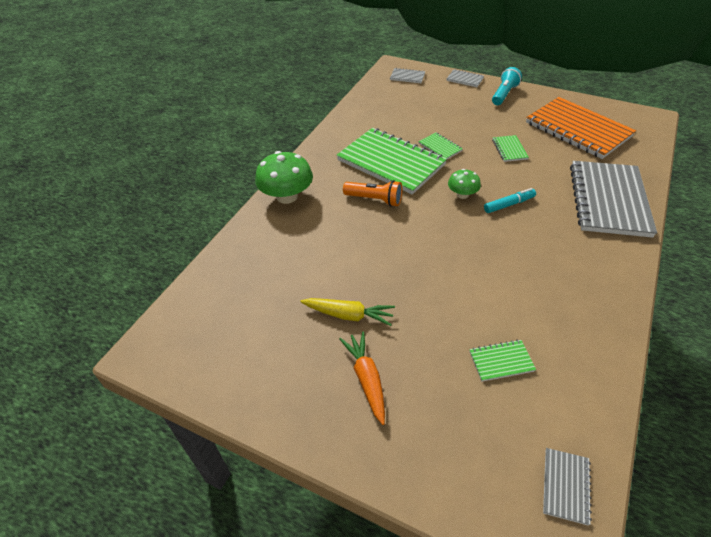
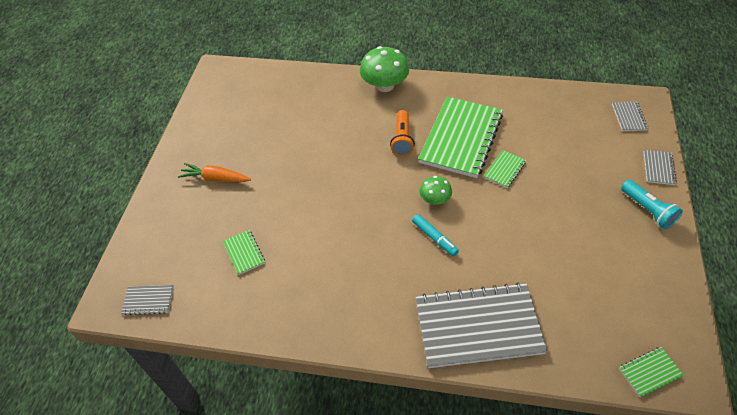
camera: 75 degrees right, 5 degrees up
yellow carrot [300,298,395,326] -> none
orange carrot [339,331,385,425] -> orange carrot turned 135 degrees counterclockwise [178,163,251,182]
turquoise flashlight [492,67,522,105] -> turquoise flashlight turned 45 degrees clockwise [621,180,683,230]
green notebook [492,135,529,162] -> green notebook moved to [619,347,684,398]
orange notebook [526,97,636,159] -> none

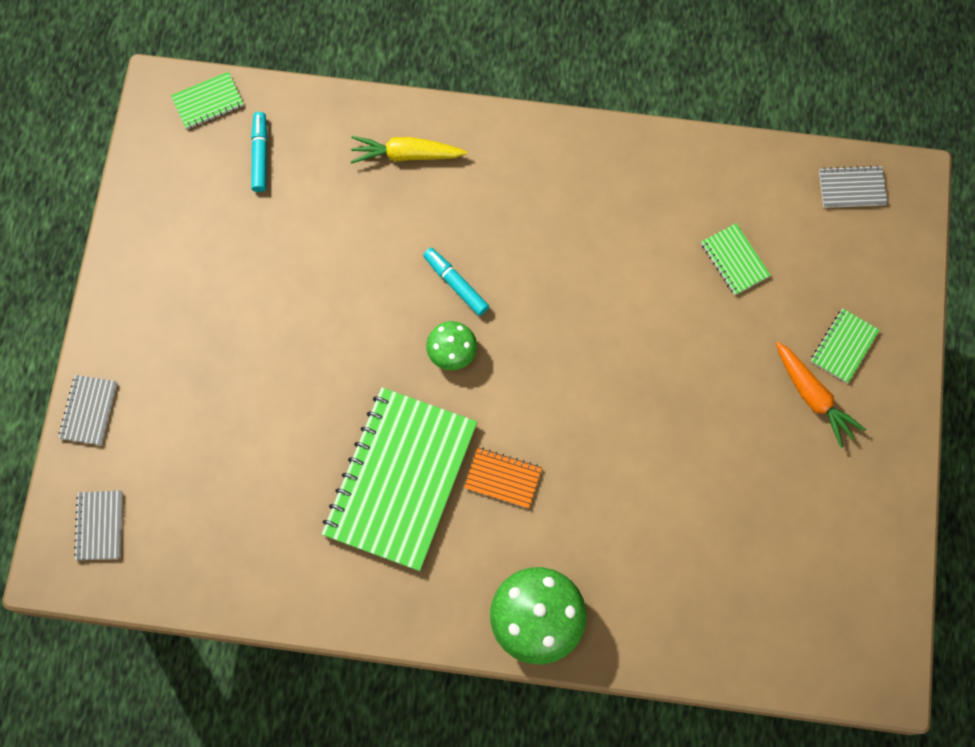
camera: 175 degrees right, 20 degrees up
orange carrot [178,163,251,182] -> orange carrot turned 45 degrees clockwise [776,341,866,448]
orange flashlight [390,110,415,157] -> orange notebook [464,447,542,509]
grey notebook [415,282,548,368] -> yellow carrot [350,136,467,164]
green notebook [484,150,526,188] -> green notebook moved to [811,308,880,383]
turquoise flashlight [621,180,683,230] -> none
none -> turquoise marker [251,112,268,192]

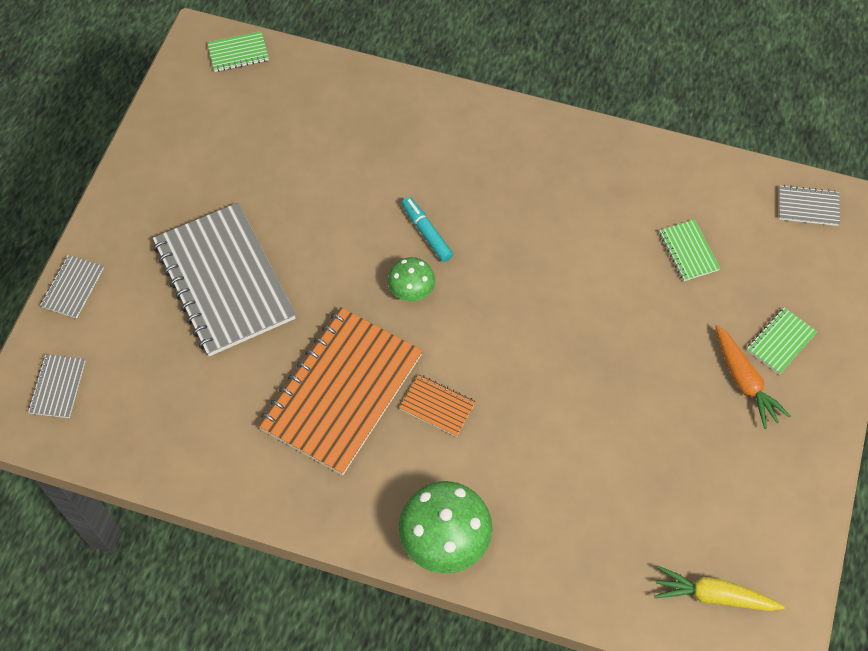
camera: 10 degrees right, 10 degrees down
turquoise marker [251,112,268,192] -> none
green notebook [322,387,477,571] -> orange notebook [258,307,423,475]
yellow carrot [350,136,467,164] -> yellow carrot moved to [654,566,785,611]
none -> grey notebook [153,203,296,356]

